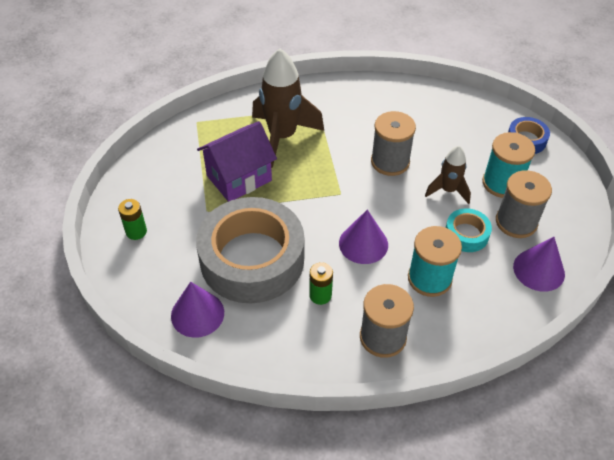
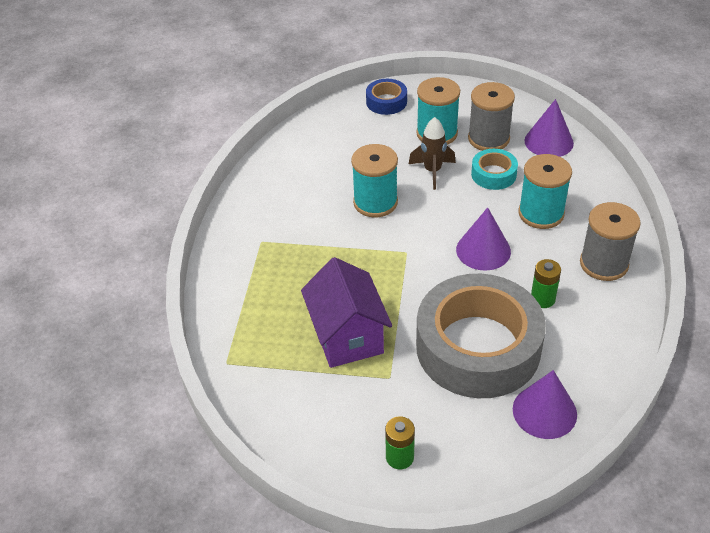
camera: 70 degrees left, 5 degrees down
brown rocket [252,48,324,168] -> none
grey spool [371,111,416,176] -> turquoise spool [351,144,398,217]

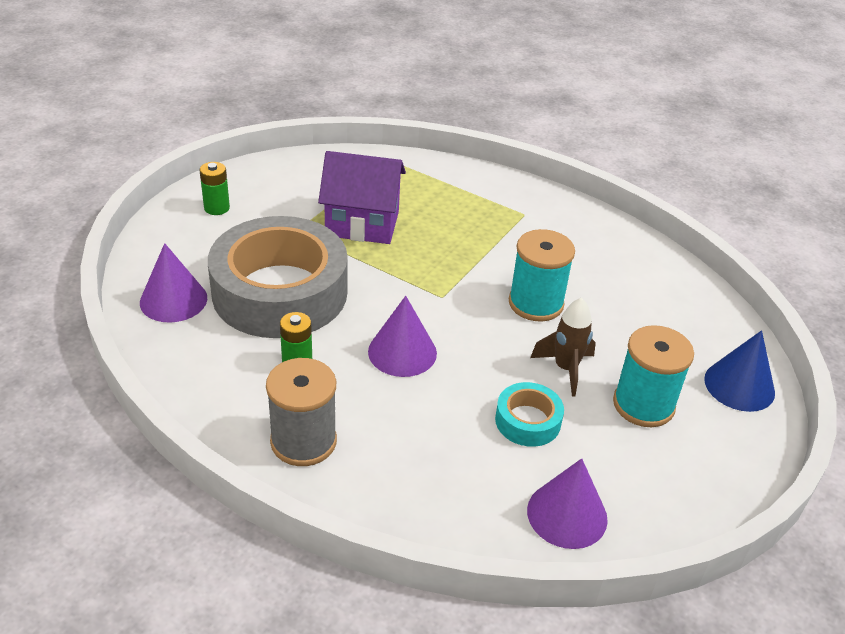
camera: 110 degrees right, 5 degrees down
blue tape [366,79,407,115] -> blue cone [704,330,775,412]
grey spool [468,82,515,151] -> none
turquoise spool [518,154,572,229] -> none

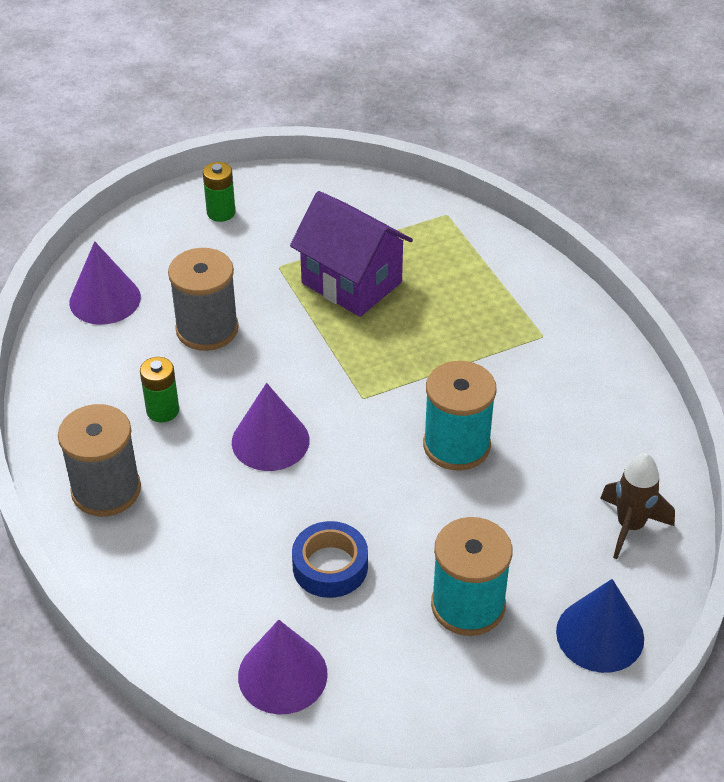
camera: 35 degrees right, 5 degrees up
grey tape [208,216,348,338] -> grey spool [168,248,239,351]
turquoise tape [495,382,564,447] -> blue tape [292,521,368,598]
brown rocket [530,298,596,396] -> brown rocket moved to [600,453,675,559]

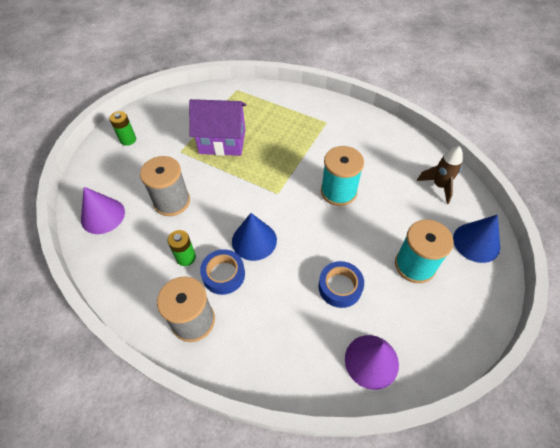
camera: 35 degrees left, 10 degrees up
purple cone [232,383,309,471] -> blue cone [232,213,277,261]
none -> blue tape [200,249,245,295]

